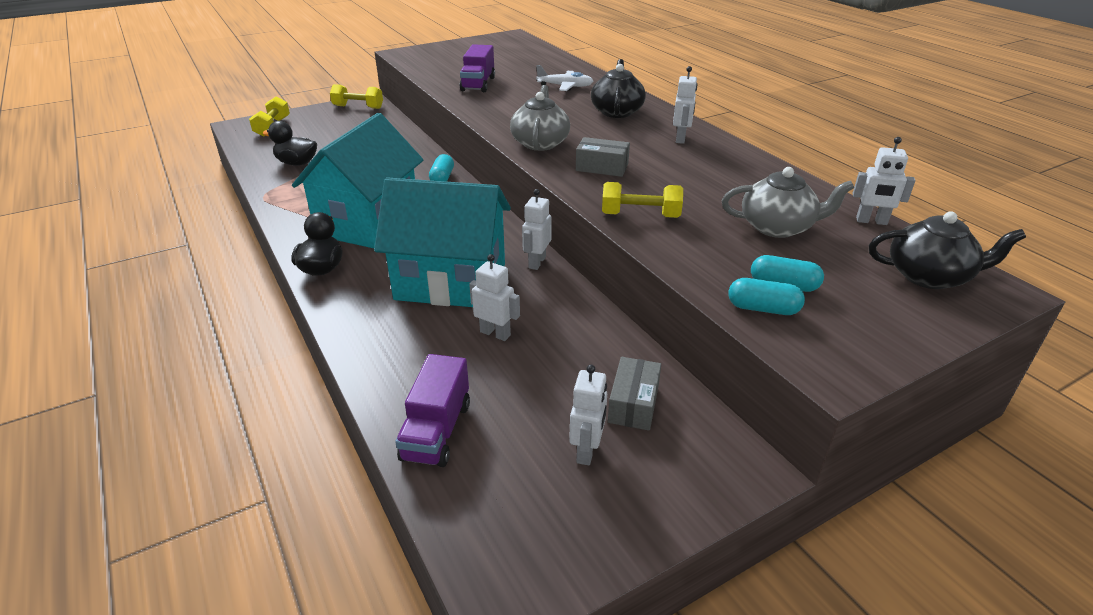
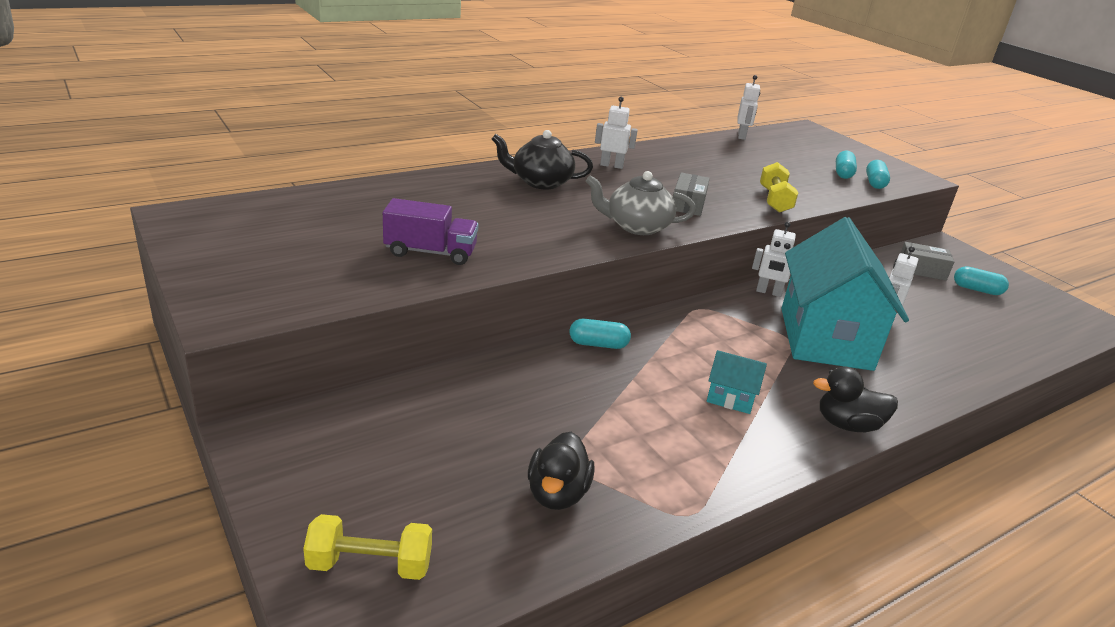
camera: 95 degrees left, 5 degrees down
turquoise house [292,113,423,248] -> turquoise house [707,350,767,414], size x0.40
yellow dumbbell [330,84,383,109] -> none
purple truck [395,354,470,467] -> none
white plane [536,65,593,91] -> none
white robot [569,364,607,465] -> turquoise capsule [954,266,1009,295]
grey teapot [722,167,854,238] -> none
black teapot [869,211,1026,289] -> none

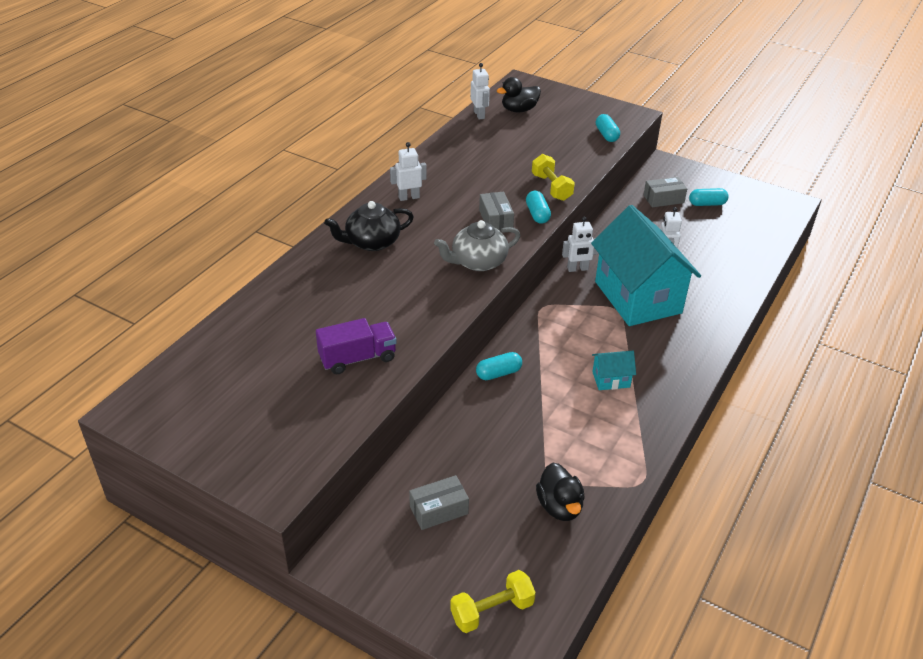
camera: 25 degrees left, 10 degrees up
black duck [813,366,898,432] -> black duck moved to [497,77,541,112]
turquoise capsule [836,151,857,179] -> turquoise capsule moved to [526,191,551,224]
none -> grey box [409,475,469,530]

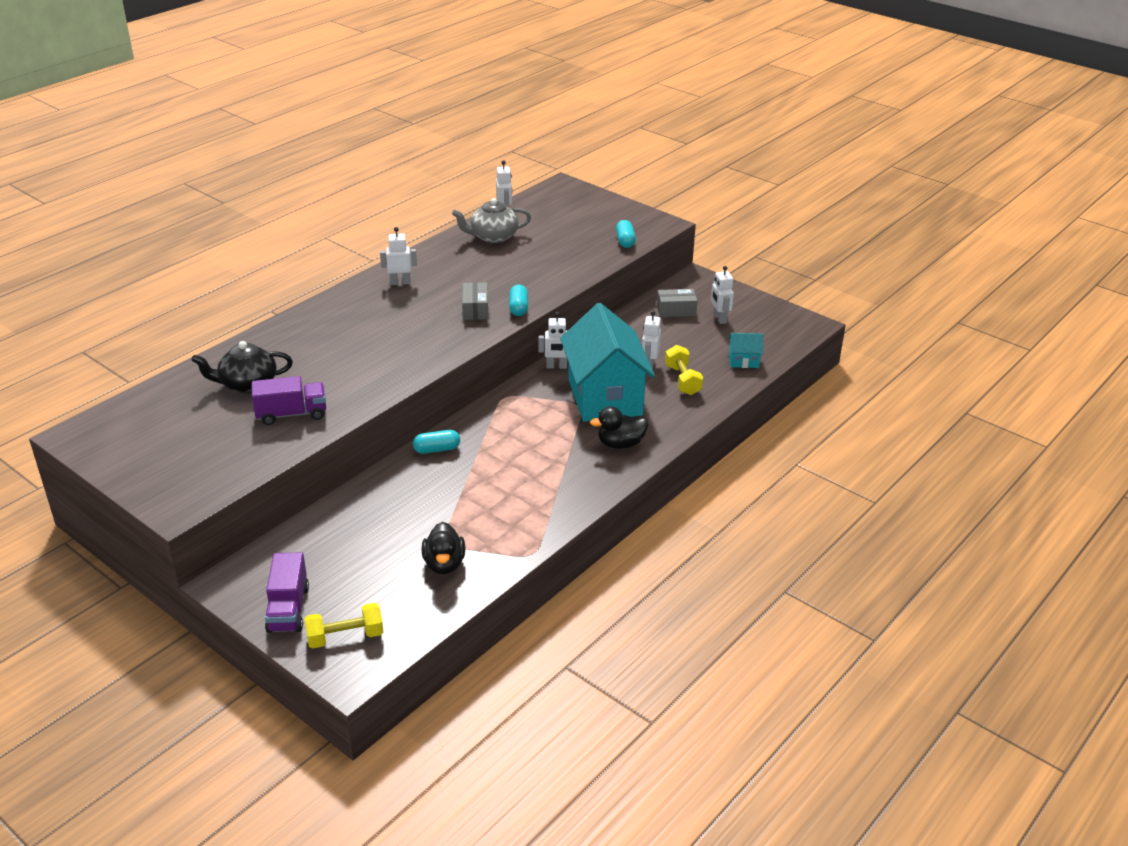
camera: 10 degrees right, 5 degrees down
black teapot [324,201,414,251] -> black teapot moved to [191,341,293,394]
grey box [409,475,469,530] -> none
grey teapot [434,220,521,271] -> grey teapot moved to [452,198,531,243]
black duck [497,77,541,112] -> black duck moved to [590,406,648,449]
yellow dumbbell [532,154,575,201] -> yellow dumbbell moved to [665,345,703,395]
turquoise house [592,351,636,390] -> turquoise house moved to [728,333,763,368]
turquoise capsule [689,188,729,206] -> white robot [711,266,734,324]
none -> purple truck [265,552,309,633]

